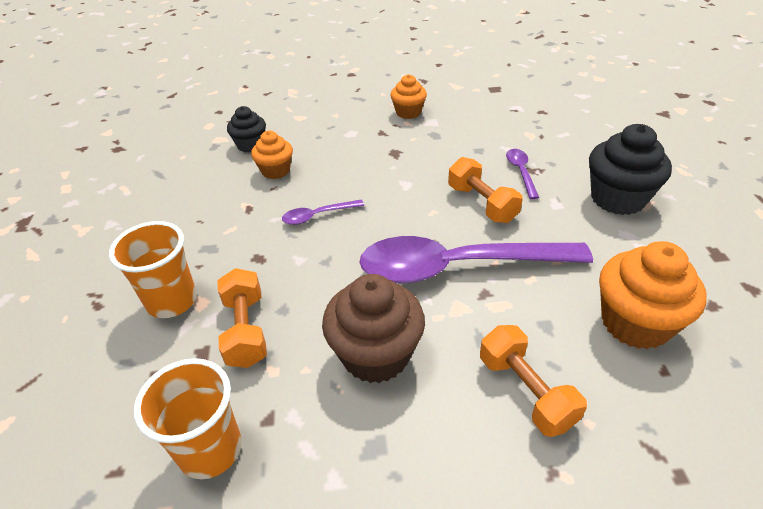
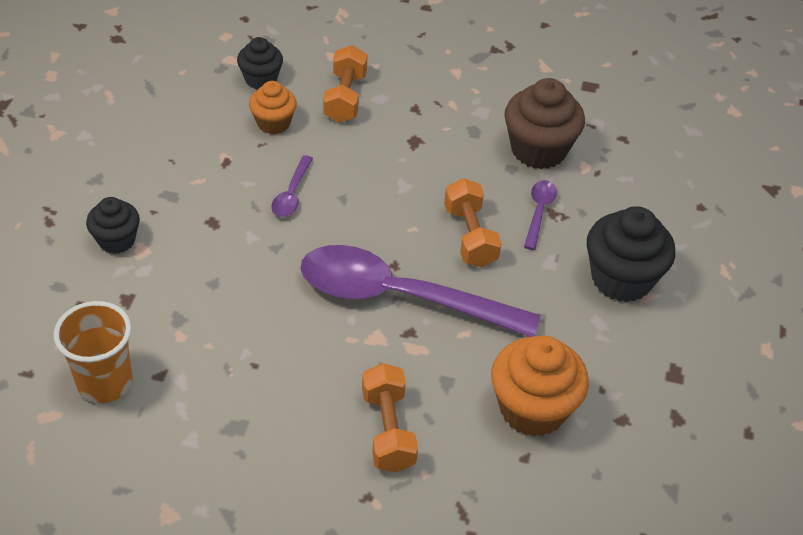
camera: 15 degrees right, 5 degrees up
orange cup [109,221,197,318] -> black cupcake [86,197,140,254]
orange dumbbell [218,268,267,368] -> orange dumbbell moved to [323,45,367,123]
purple spoon [282,200,364,225] -> purple spoon turned 75 degrees counterclockwise [271,155,313,217]
brown cupcake [322,274,425,383] -> brown cupcake moved to [504,78,585,169]
orange cupcake [390,74,427,119] -> none

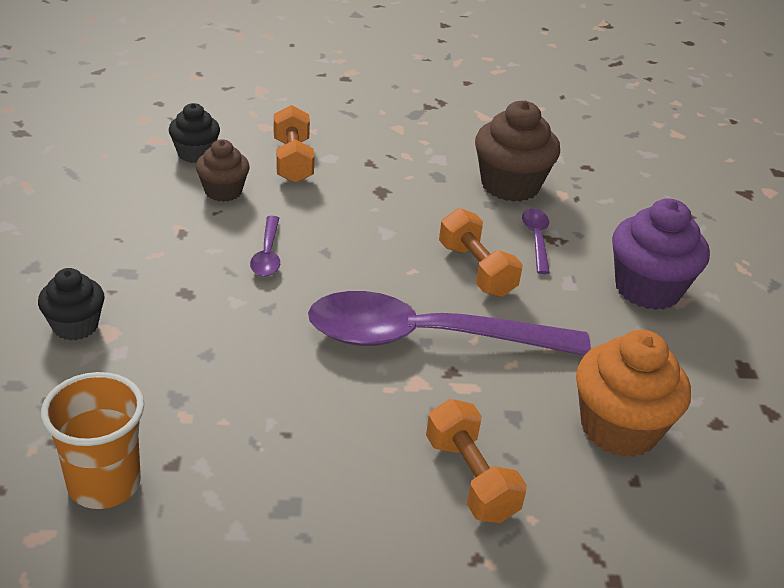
camera: 15 degrees left, 10 degrees down
orange cupcake [249,81,297,135] -> brown cupcake [196,140,250,202]
black cupcake [587,206,675,302] -> purple cupcake [612,199,710,310]

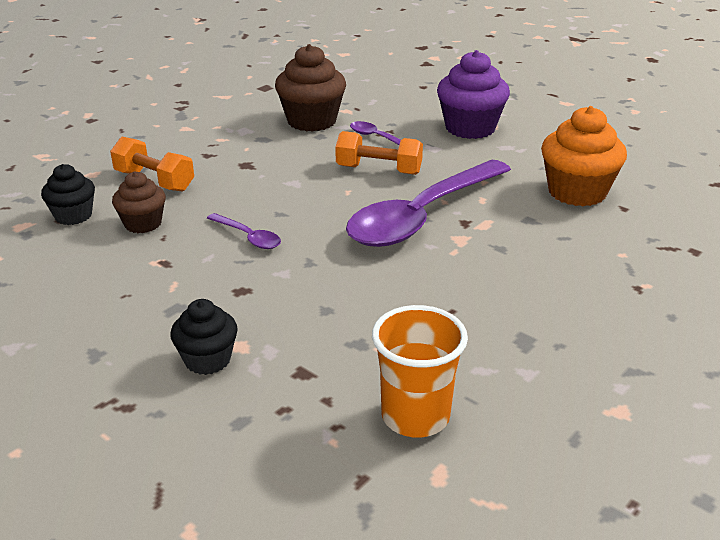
camera: 45 degrees left, 5 degrees down
orange dumbbell [426,399,527,523] -> none

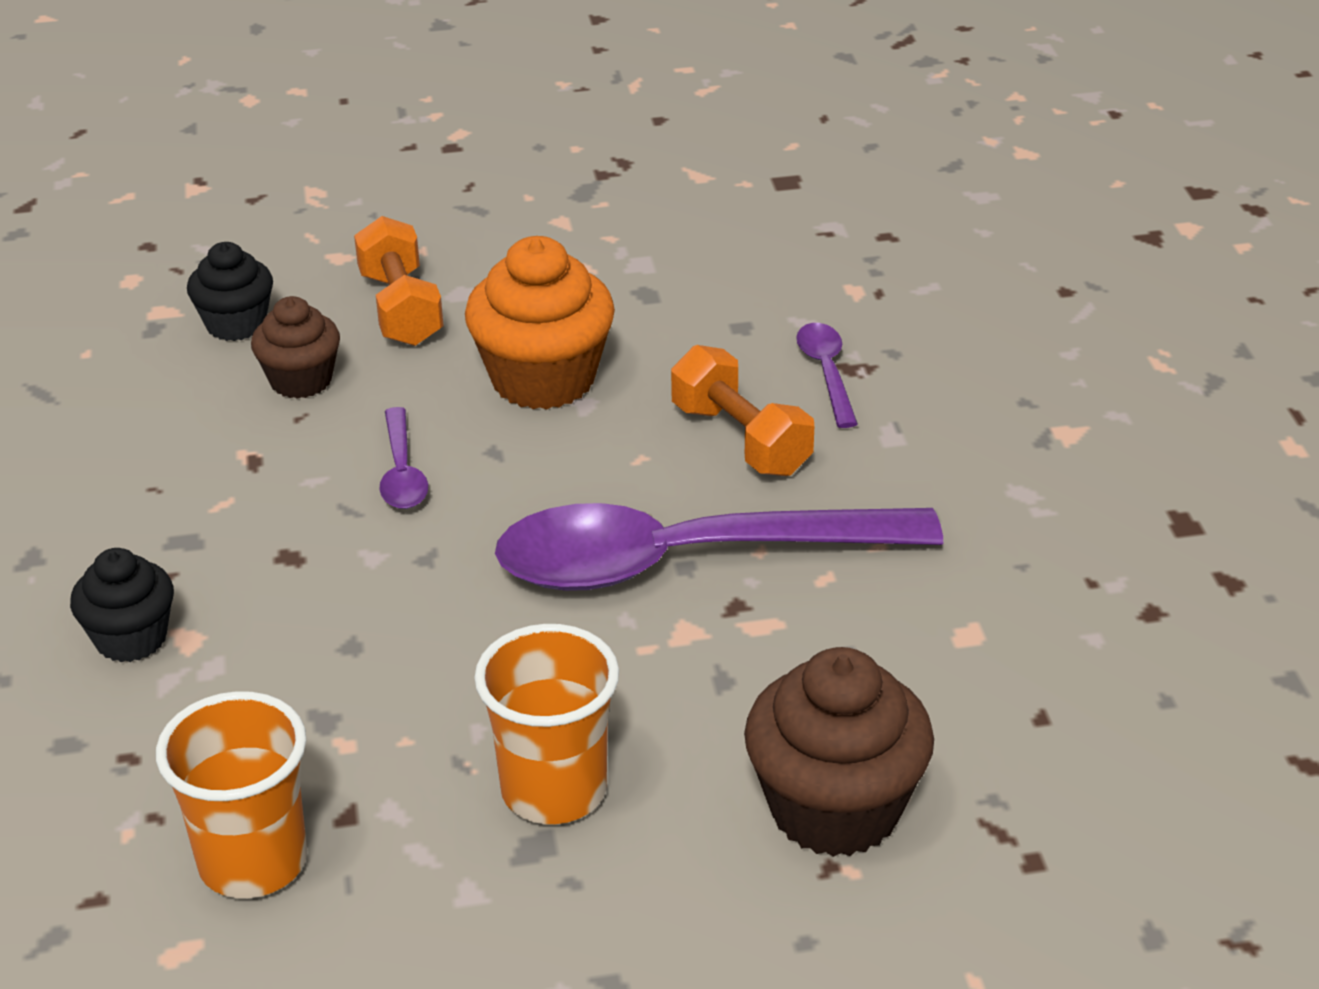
camera: 40 degrees right, 5 degrees up
brown cupcake [275,44,346,132] -> brown cupcake moved to [744,647,934,857]
purple cupcake [437,50,510,139] -> none
orange cupcake [541,106,627,206] -> orange cupcake moved to [465,236,615,410]
none -> orange cup [474,624,619,824]

